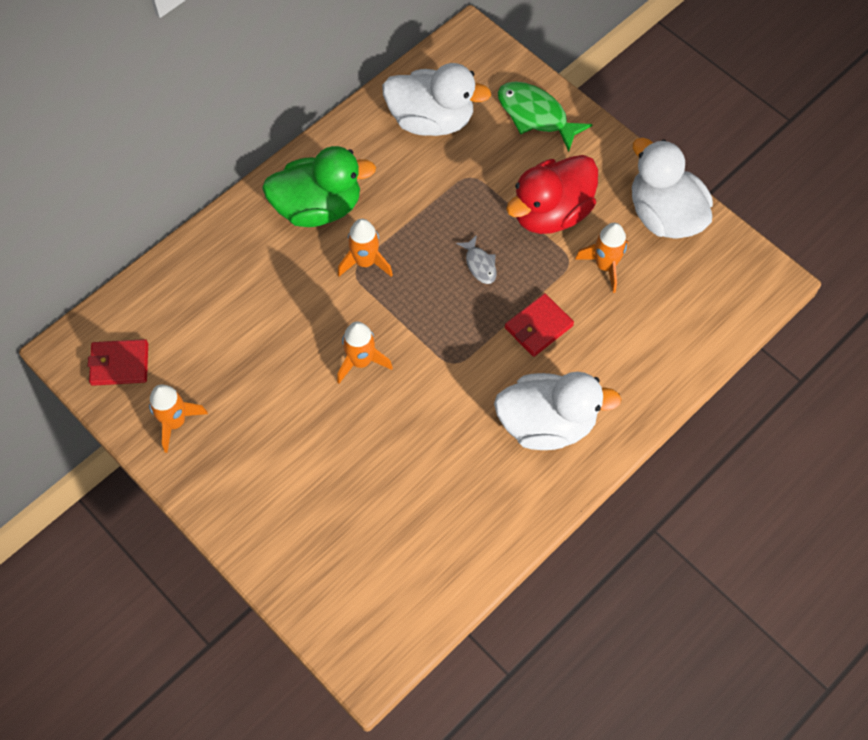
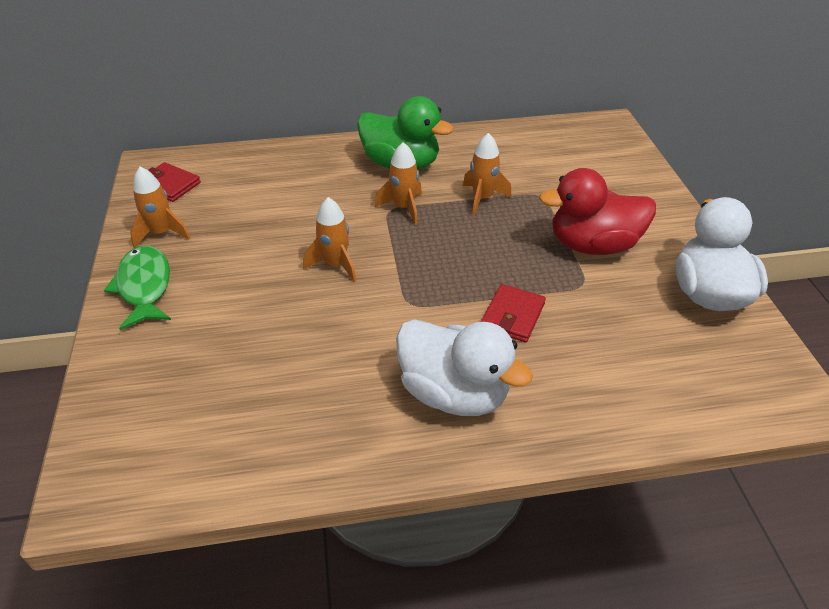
camera: 35 degrees right, 20 degrees down
white duck [382,63,491,136] -> none
grey fish [456,235,497,284] -> none
green fish [498,82,593,152] -> green fish moved to [104,245,171,330]
red wallet [505,293,574,357] -> red wallet turned 60 degrees counterclockwise [481,284,546,342]
orange rocket [575,223,628,293] -> orange rocket moved to [463,133,511,216]

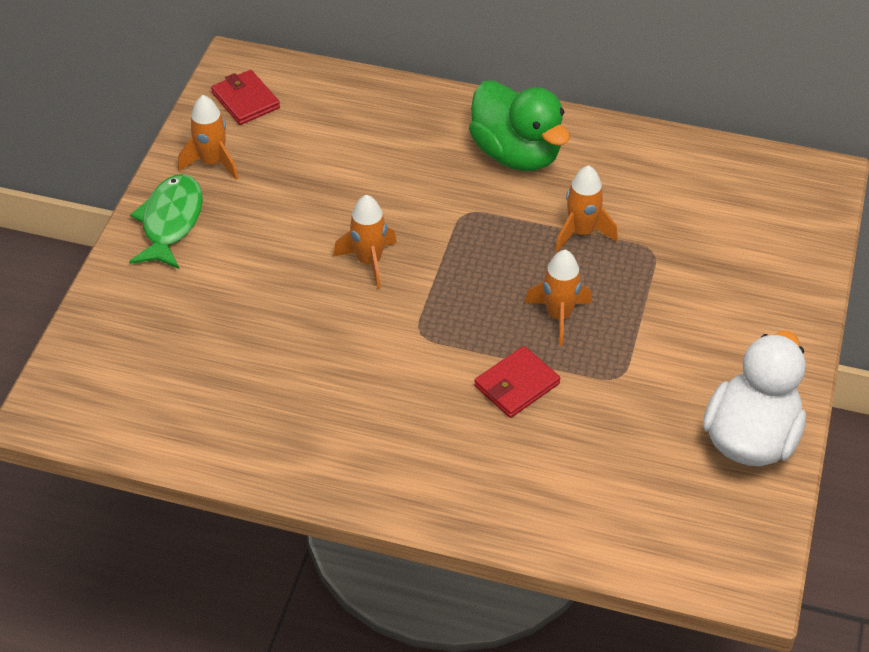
camera: 25 degrees right, 5 degrees up
orange rocket [375,142,422,225] -> orange rocket moved to [525,250,592,346]
white duck [396,319,533,416] -> none
red duck [539,168,656,255] -> none

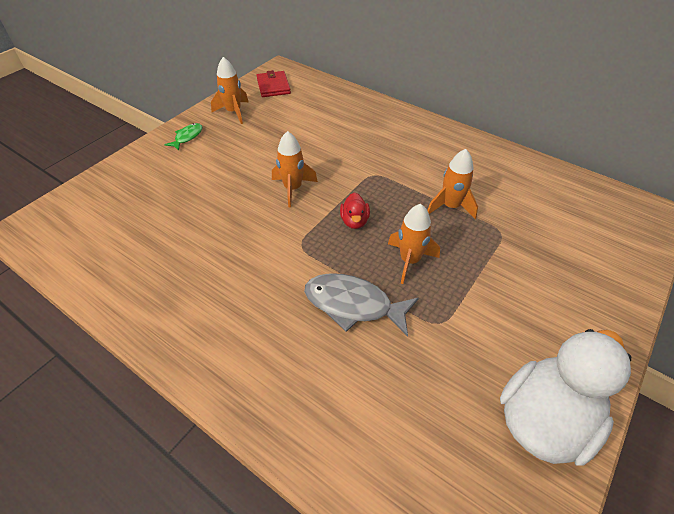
camera: 20 degrees right, 0 degrees up
green fish [129,174,203,269] -> green fish [165,123,202,151], size x0.54
green duck [469,80,570,171] -> none
red wallet [474,346,560,418] -> grey fish [304,273,419,337]
none -> red duck [340,192,370,229]

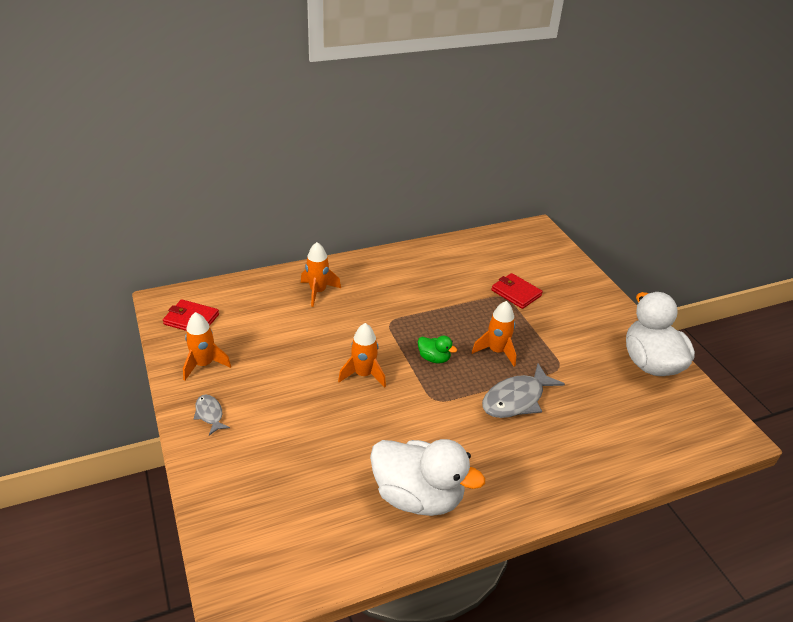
camera: 60 degrees left, 10 degrees down
green fish [165,123,202,151] -> grey fish [194,395,230,435]
red duck [340,192,370,229] -> green duck [418,336,457,363]
orange rocket [427,149,478,219] -> orange rocket moved to [301,242,341,307]
none -> white duck [370,439,485,516]
none -> red wallet [491,273,543,309]

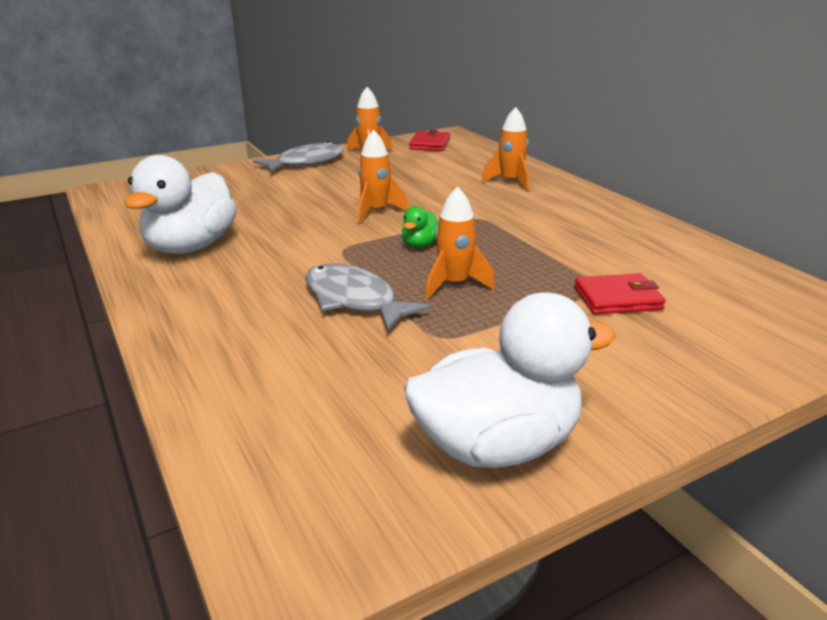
camera: 85 degrees right, 10 degrees down
grey fish [194,395,230,435] -> grey fish [253,141,344,173], size x1.86
red wallet [491,273,543,309] -> red wallet turned 45 degrees clockwise [574,273,666,315]

